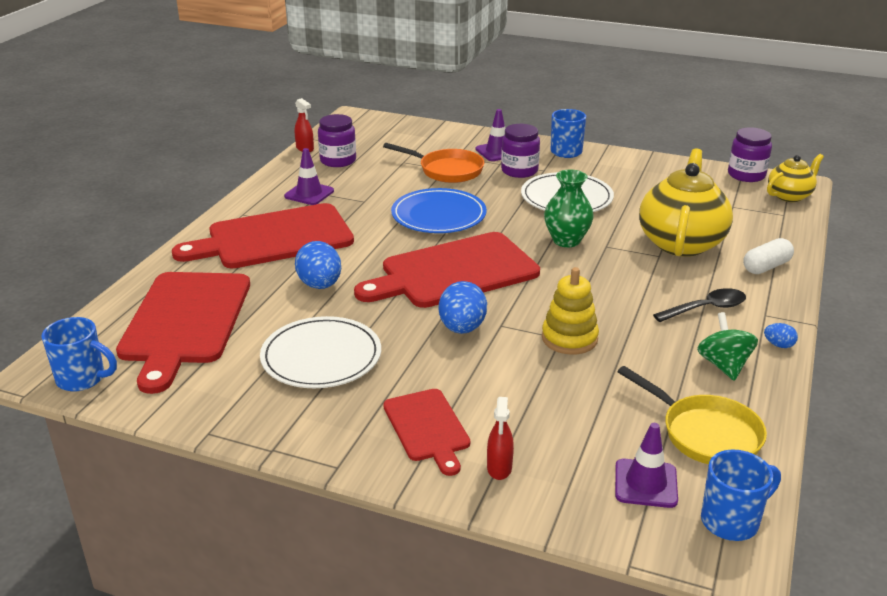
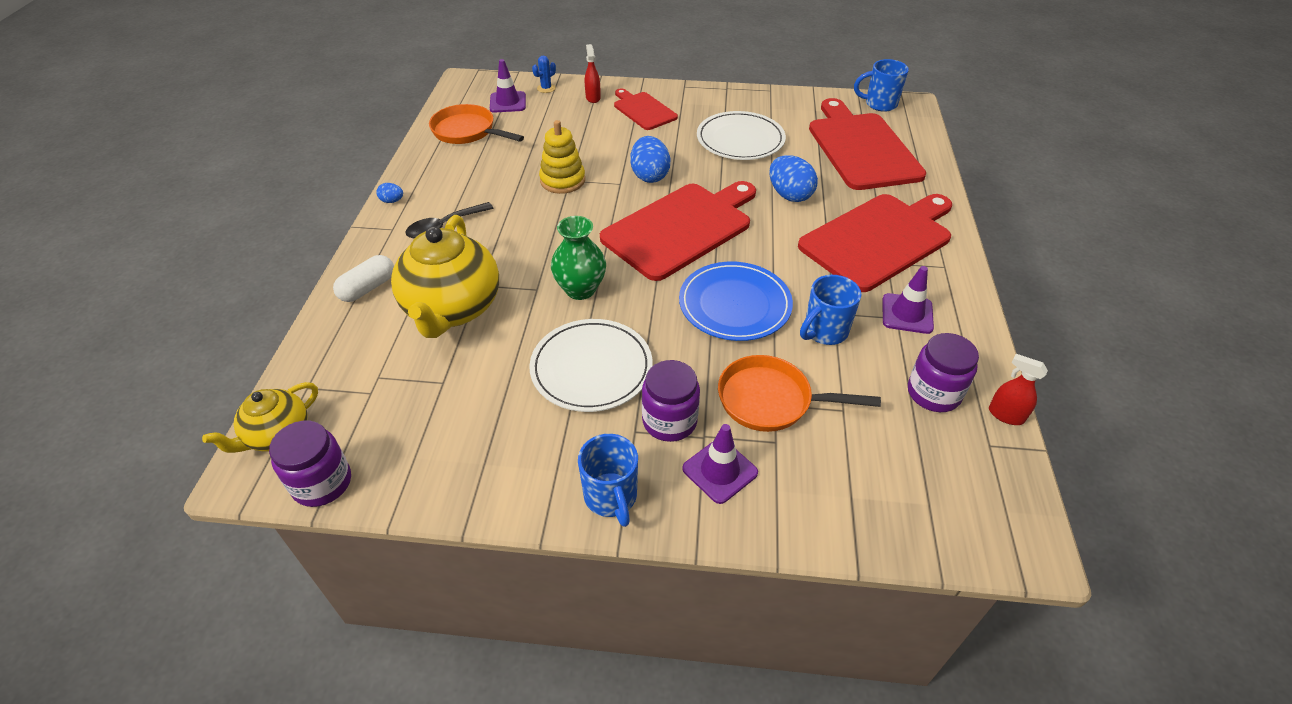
camera: 165 degrees right, 15 degrees up
yellow pan [618,366,767,464] -> orange pan [429,104,524,144]
green spinning top [697,312,758,381] -> none
blue mug [701,449,781,541] -> blue mug moved to [800,275,862,345]
none -> blue cactus [532,56,556,93]

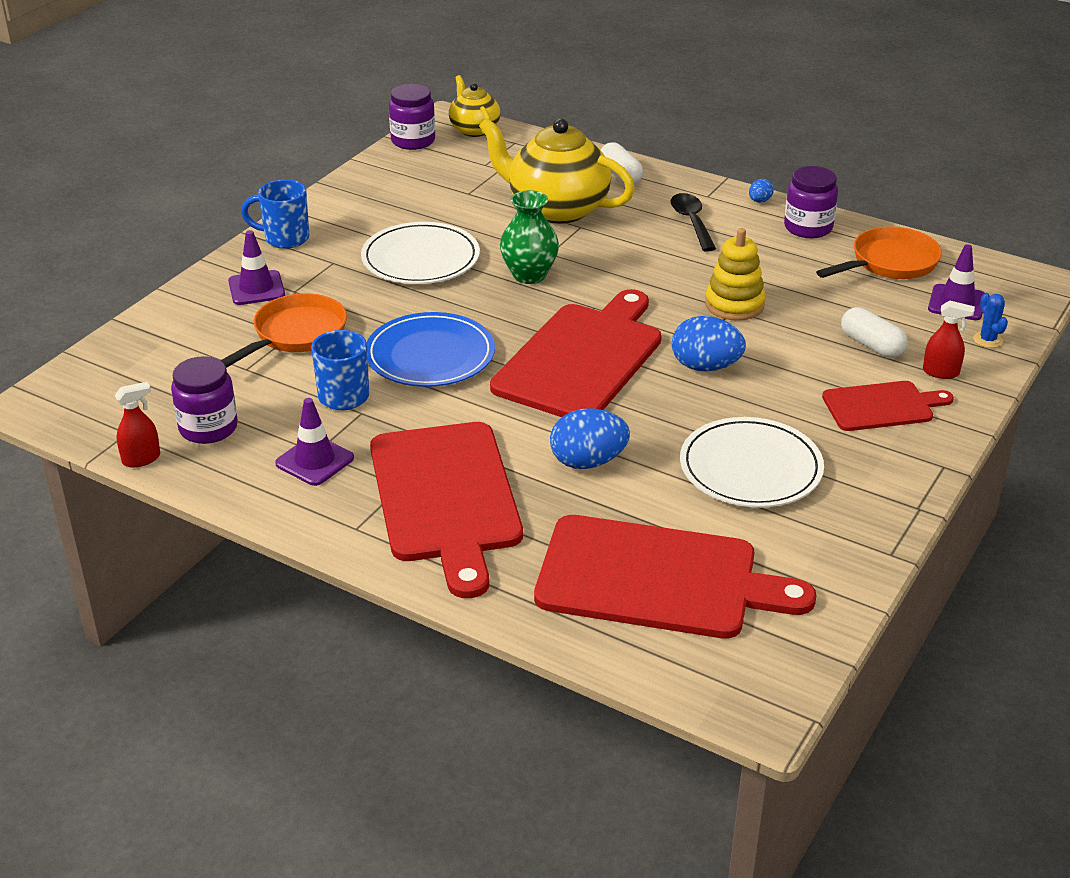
camera: 115 degrees right, 10 degrees down
red cutting board [600,181,756,281] -> red cutting board turned 135 degrees counterclockwise [490,289,662,417]
purple jar [642,360,700,442] -> purple jar moved to [784,166,838,238]
blue mug [854,59,909,112] -> none
none -> white capsule [841,307,908,358]

